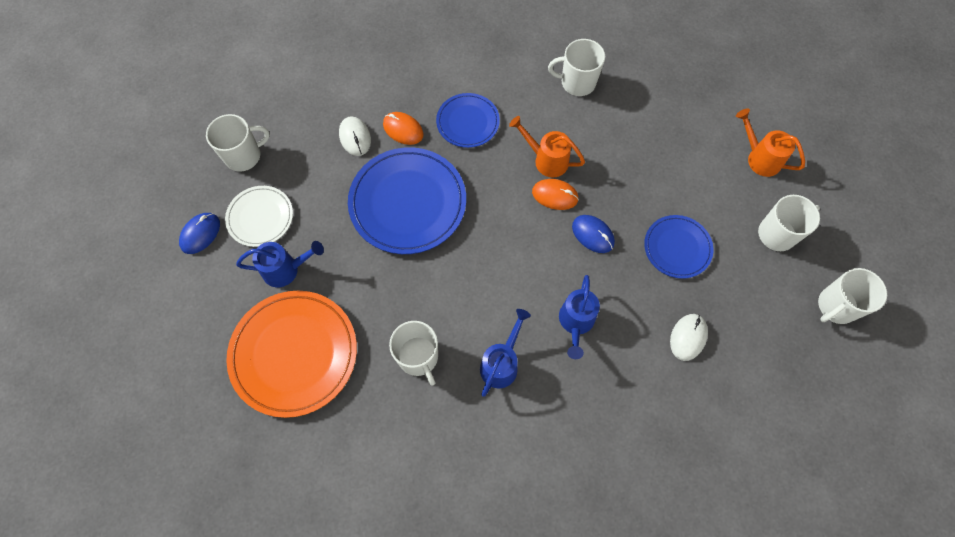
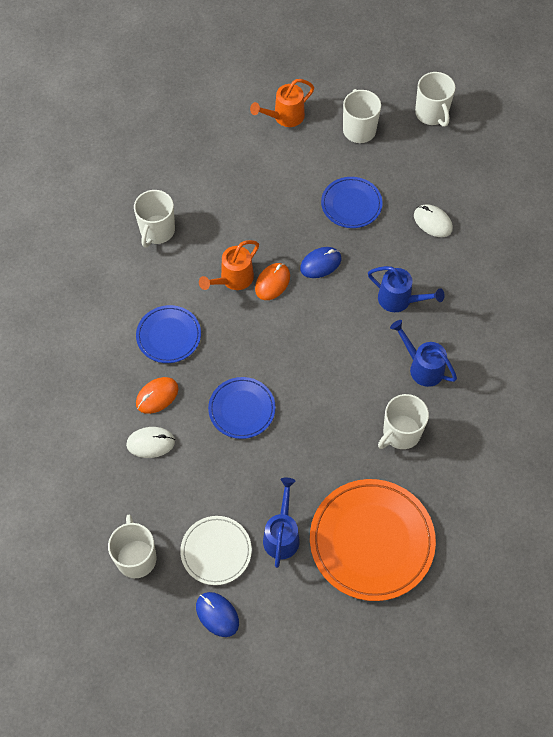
camera: 75 degrees left, 5 degrees down
blue plate [348,147,466,254] -> blue plate [208,377,276,439], size x0.57
white mug [389,321,438,386] -> white mug turned 150 degrees clockwise [378,394,429,449]

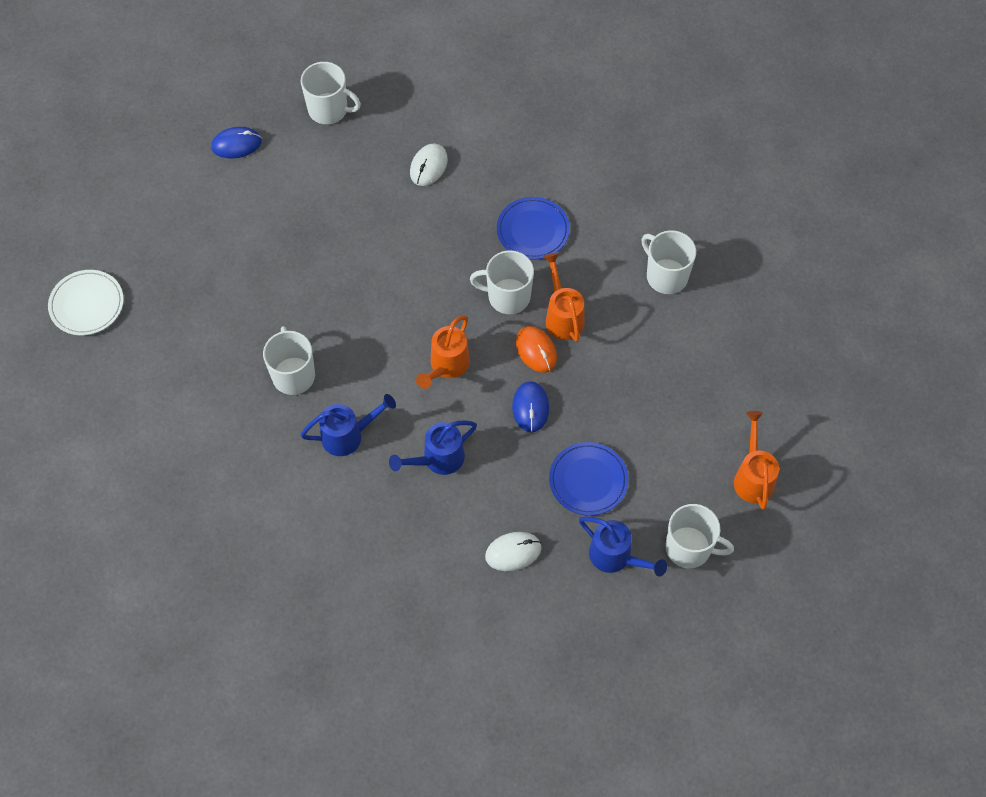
camera: 120 degrees right, 0 degrees up
orange mouse [136,377,179,414] -> none
white plate [180,516,252,585] -> white plate moved to [48,270,124,335]
blue plate [208,377,276,439] -> none
blue watering can [263,478,300,568] -> blue watering can moved to [579,516,667,577]
orange plate [310,479,436,601] -> none
white mug [415,72,455,127] -> white mug moved to [470,250,534,314]
none -> orange watering can [416,315,470,389]

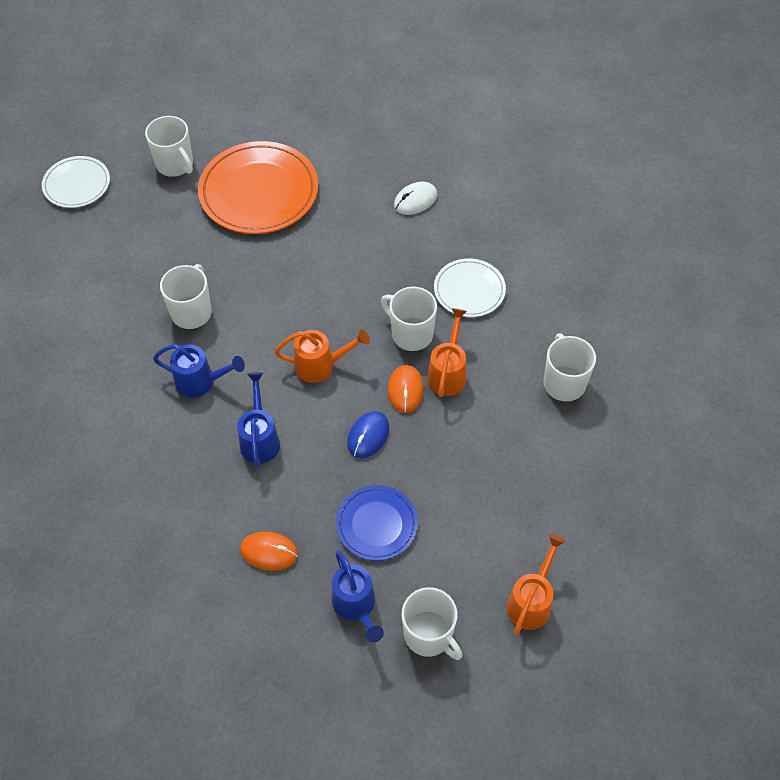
camera: 30 degrees right, 5 degrees down
blue mouse [211,127,262,159] -> none
white mug [301,62,361,124] -> white mug moved to [145,116,193,177]
blue watering can [389,420,477,475] -> blue watering can turned 90 degrees clockwise [237,372,280,467]
orange watering can [416,315,470,389] -> orange watering can turned 150 degrees counterclockwise [274,330,370,383]
white mouse [485,532,542,571] -> orange mouse [240,532,298,571]
blue plate [497,197,570,260] -> white plate [434,258,506,317]
none -> orange plate [198,141,318,234]

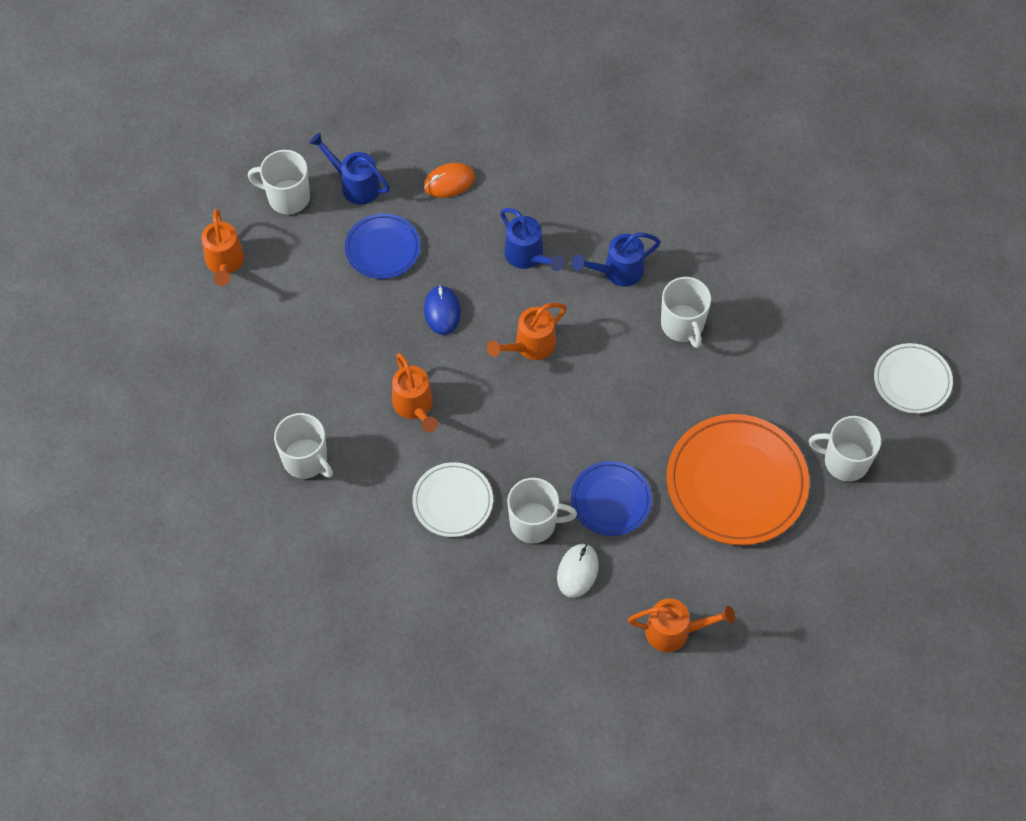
camera: 145 degrees right, 5 degrees up
white mug [381,287,437,351] -> white mug moved to [507,478,577,543]
orange mouse [388,365,424,413] -> none
none -> blue plate [571,461,652,536]
none -> orange watering can [628,598,735,652]

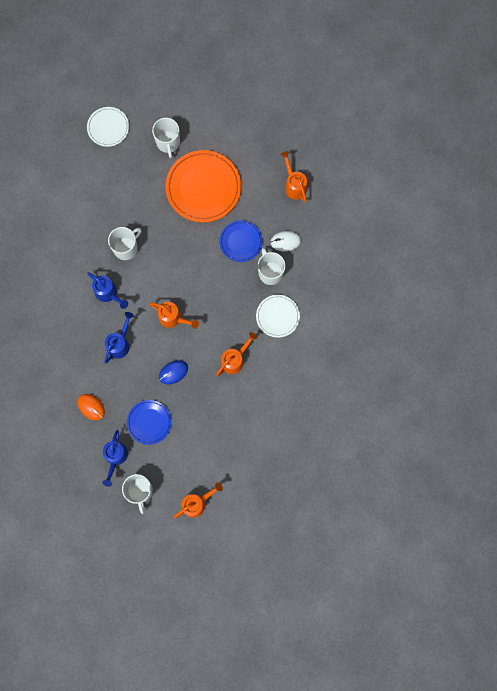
camera: 115 degrees left, 15 degrees up
white mug [274,413,333,479] -> none

